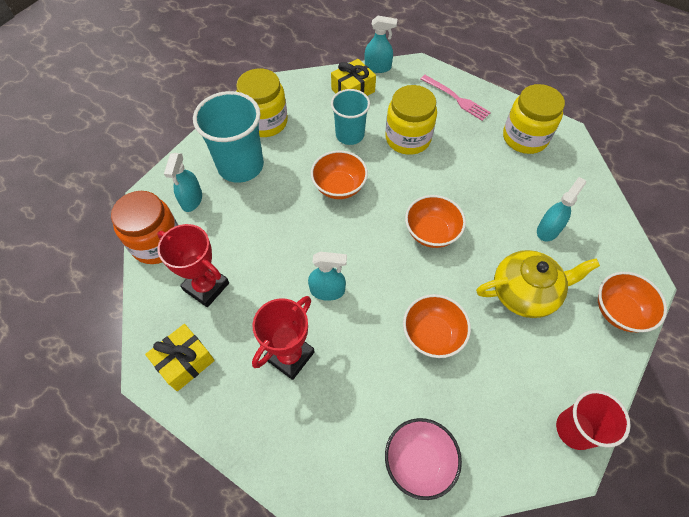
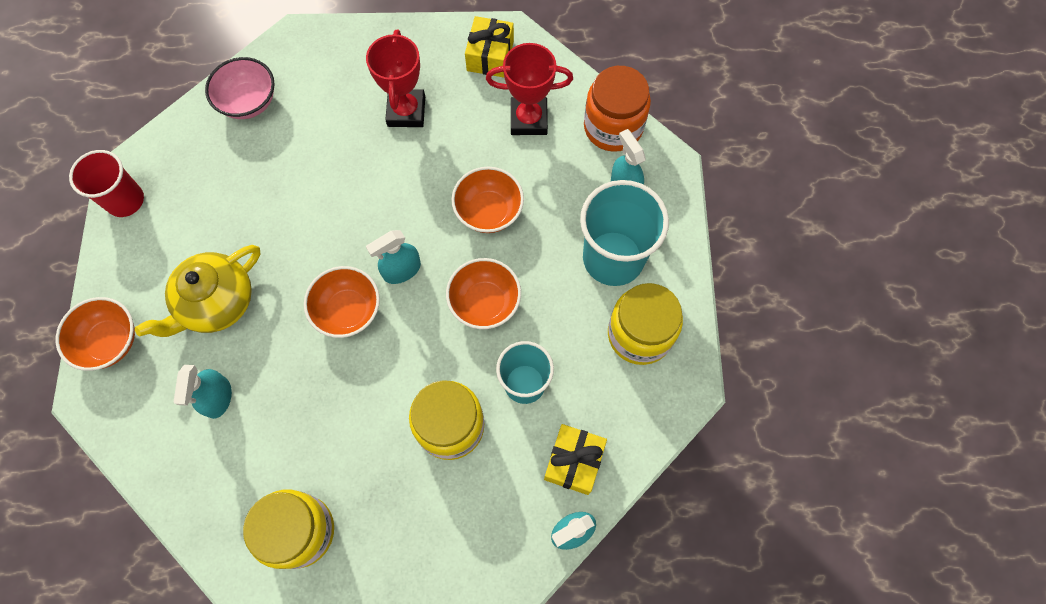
camera: 145 degrees right, 10 degrees up
turquoise spray bottle [308,252,347,301] -> turquoise spray bottle moved to [366,230,421,284]
orange bowl [403,294,471,358] -> orange bowl moved to [452,167,524,233]
pink fork [421,75,491,121] -> none

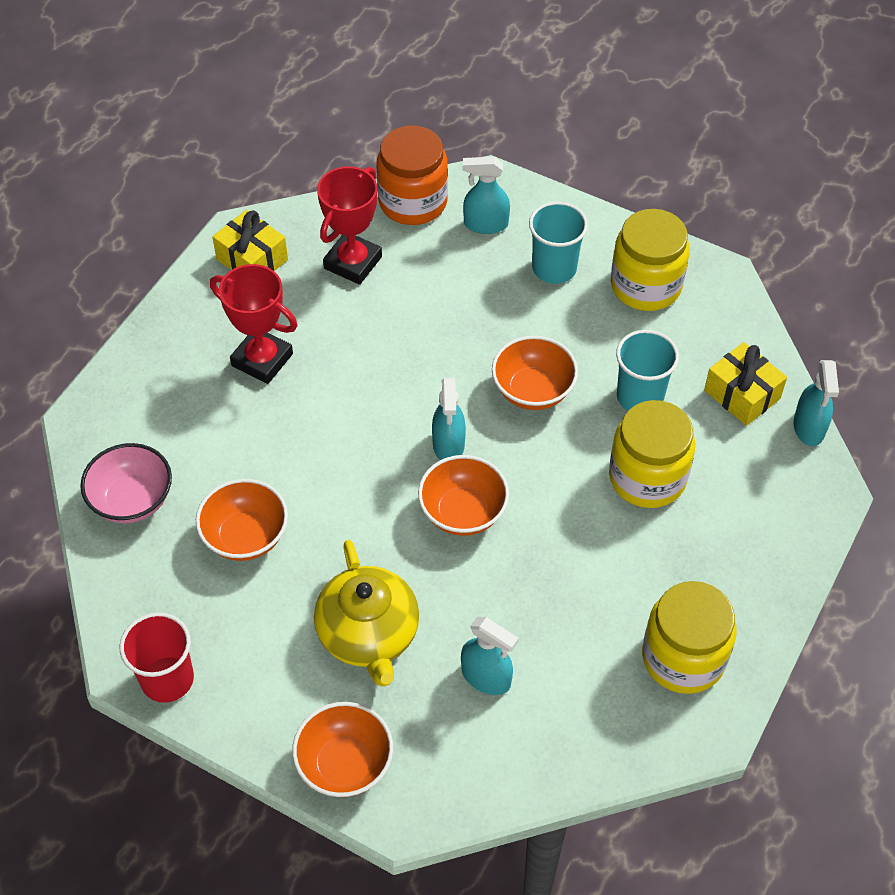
camera: 60 degrees left, 15 degrees down
orange bowl [452,167,524,233] -> orange bowl moved to [196,479,288,561]
turquoise cup [580,180,669,286] -> turquoise cup [529,202,588,284], size x0.64

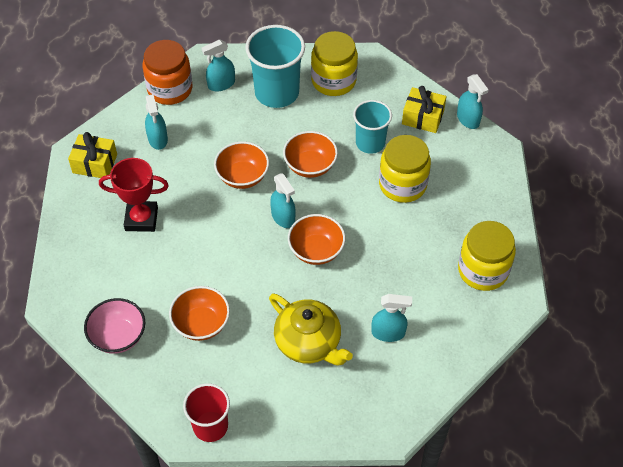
camera: 30 degrees left, 0 degrees up
orange bowl [292,702,393,797] -> orange bowl moved to [214,141,269,189]
red trophy [317,166,382,285] -> turquoise spray bottle [145,94,168,150]
turquoise cup [529,202,588,284] -> turquoise cup [245,25,305,108], size x1.56

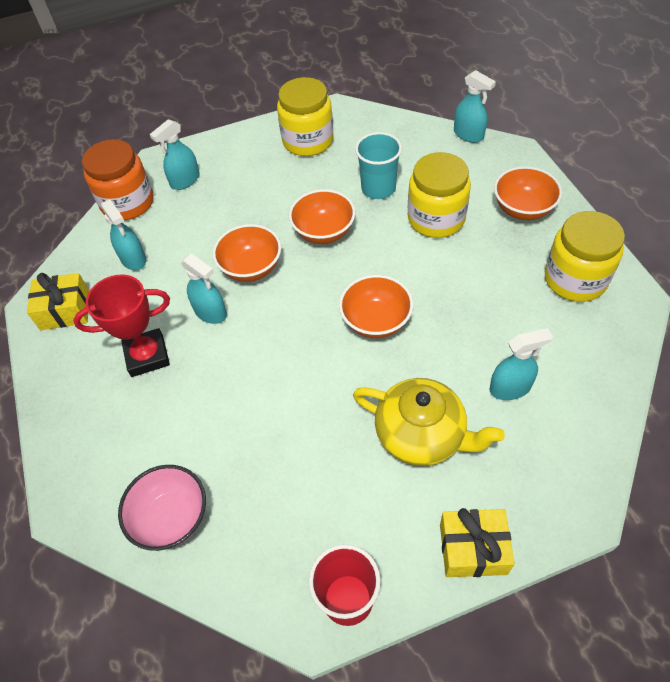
camera: 15 degrees left, 0 degrees up
orange bowl [169,286,230,341] -> orange bowl moved to [494,166,562,220]
turquoise cup [245,25,305,108] -> none
turquoise spray bottle [270,173,296,228] -> turquoise spray bottle moved to [181,253,227,324]
yellow gift [402,86,447,133] -> yellow gift moved to [440,508,515,577]

